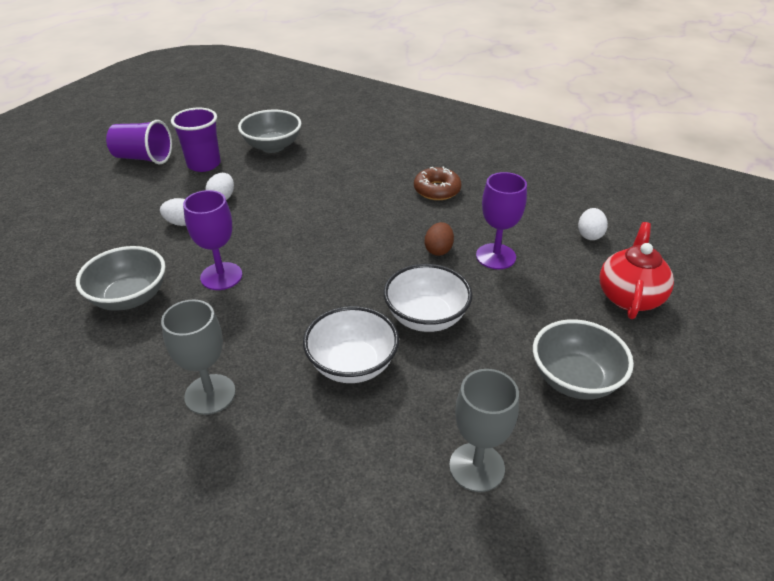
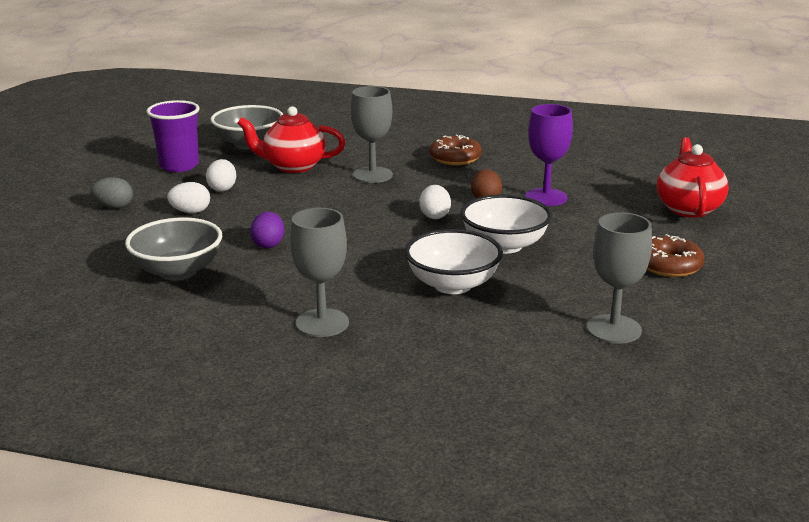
camera: 15 degrees left, 15 degrees down
purple cup [106,120,172,164] -> none
purple goblet [183,190,242,290] -> purple egg [250,212,284,248]
grey bowl [533,319,634,400] -> brown donut [647,234,705,277]
white egg [578,208,608,240] -> white egg moved to [419,185,451,219]
none -> grey egg [91,177,133,208]
none -> red teapot [237,106,345,173]
none -> grey goblet [351,86,393,183]

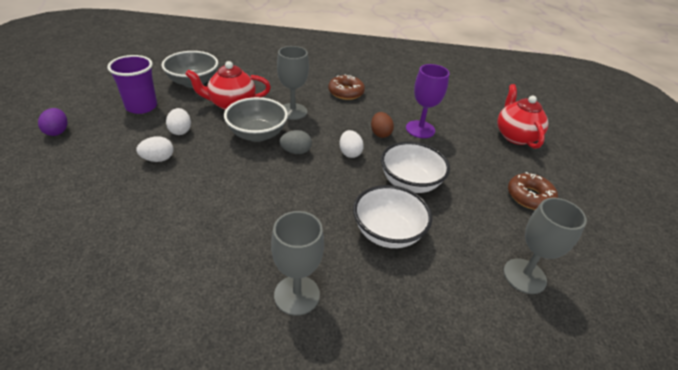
camera: 15 degrees left, 15 degrees up
grey egg [91,177,133,208] -> grey egg moved to [280,130,312,154]
grey bowl [125,217,222,280] -> grey bowl moved to [224,97,288,142]
purple egg [250,212,284,248] -> purple egg moved to [38,108,67,136]

